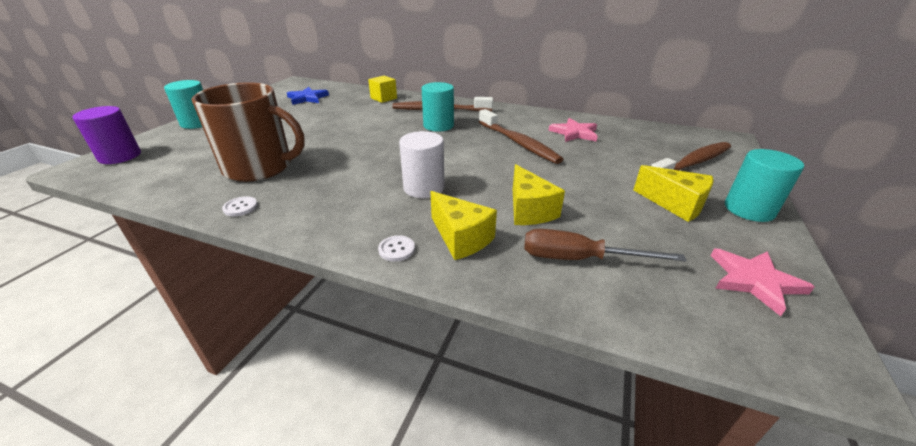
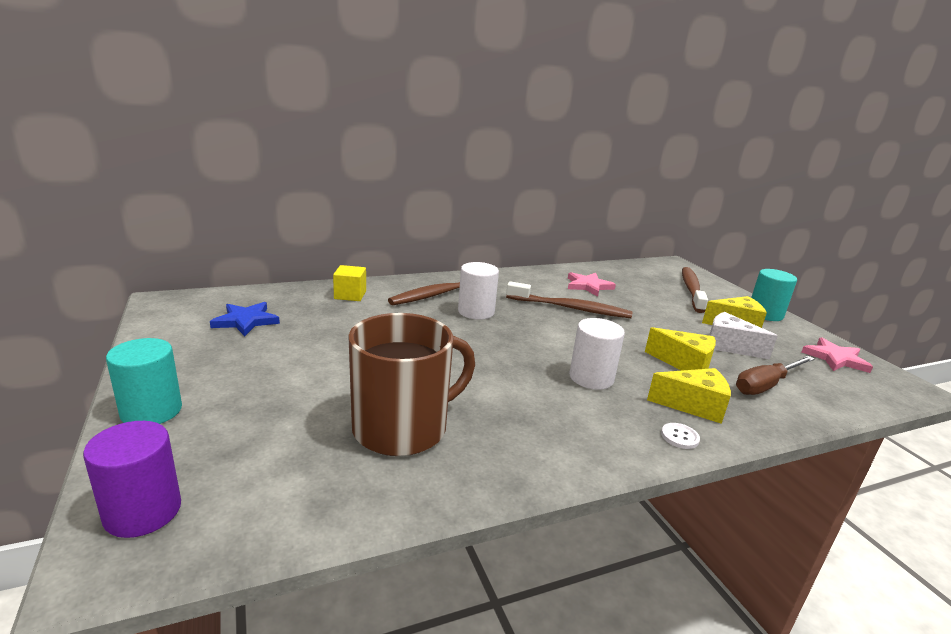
camera: 45 degrees left, 10 degrees down
white button [222,196,258,217] -> none
turquoise cylinder [422,82,454,131] -> white cylinder [458,262,499,320]
none -> white cheese [709,312,778,359]

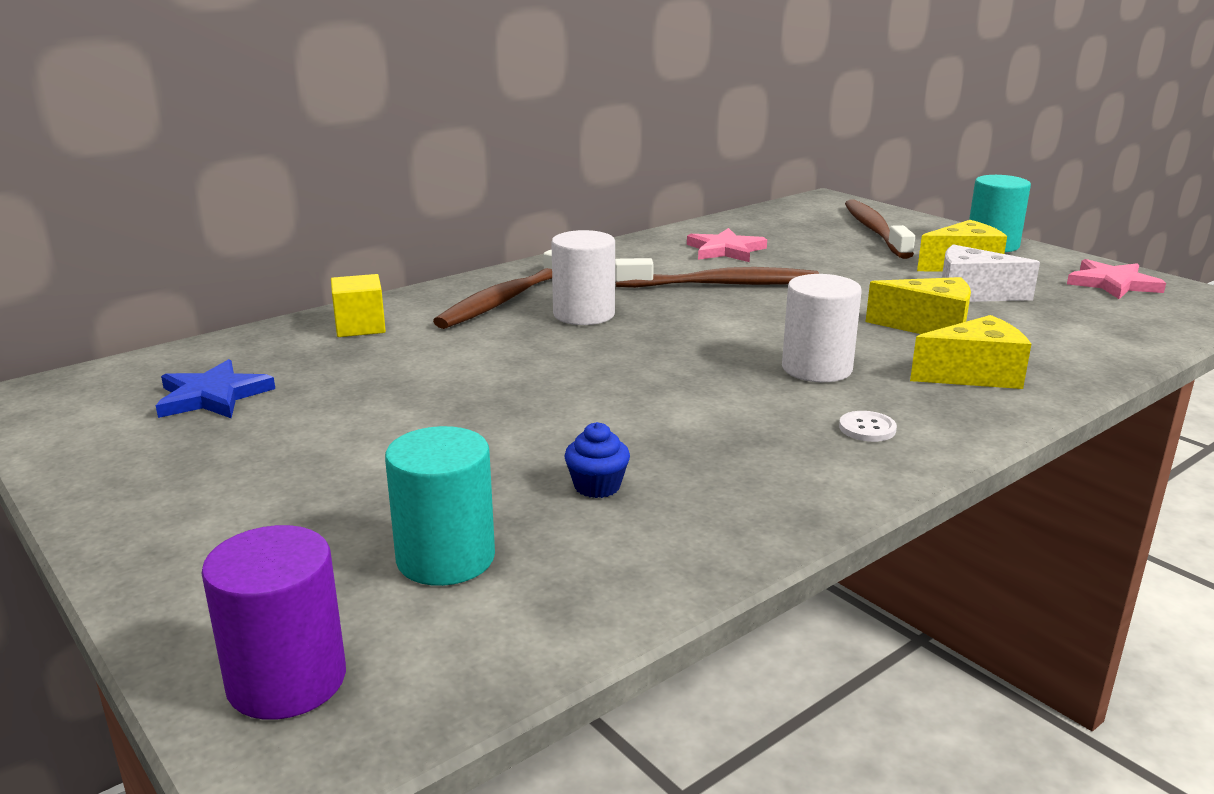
camera: 15 degrees left, 0 degrees up
turquoise cylinder [106,338,182,424] -> turquoise cylinder moved to [385,426,495,586]
brown mug [348,313,475,456] -> blue cupcake [564,422,630,498]
white button [661,423,700,449] -> white button moved to [839,411,897,442]
brown screwdriver [736,356,815,395] -> none

